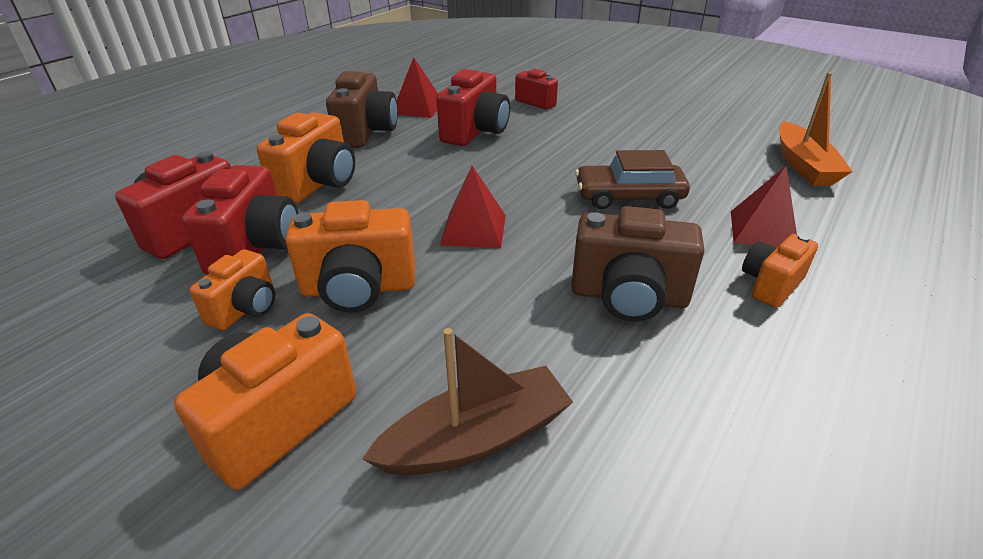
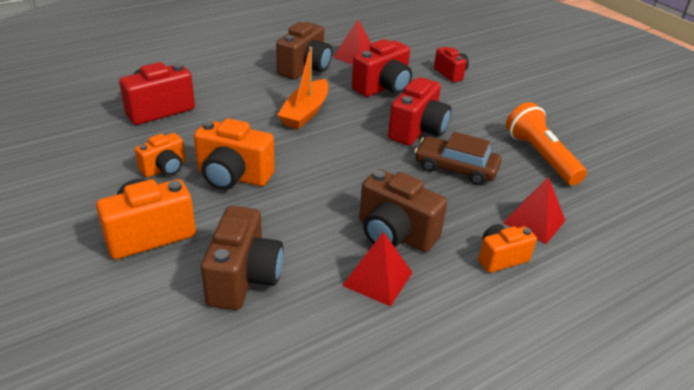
camera: 20 degrees right, 0 degrees up
red camera [182,165,299,274] -> red camera moved to [388,77,451,146]
orange camera [257,113,355,204] -> none
brown boat [362,328,573,476] -> brown camera [201,206,283,310]
red pyramid [440,166,506,248] -> red pyramid moved to [342,232,412,307]
orange boat [779,72,853,186] -> orange boat moved to [277,47,328,129]
none -> orange flashlight [506,102,587,185]

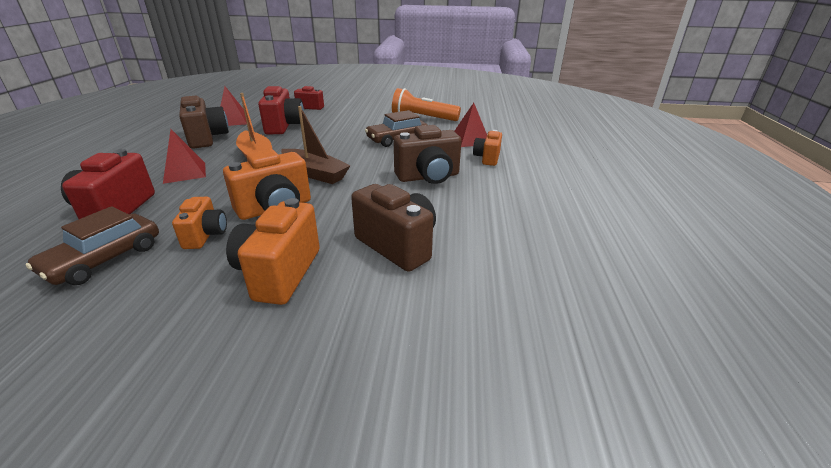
camera: 50 degrees left, 5 degrees down
red pyramid [342,232,412,307] -> red pyramid moved to [163,129,206,184]
red camera [388,77,451,146] -> none
none -> brown car [26,206,159,285]
none -> brown boat [281,106,351,184]

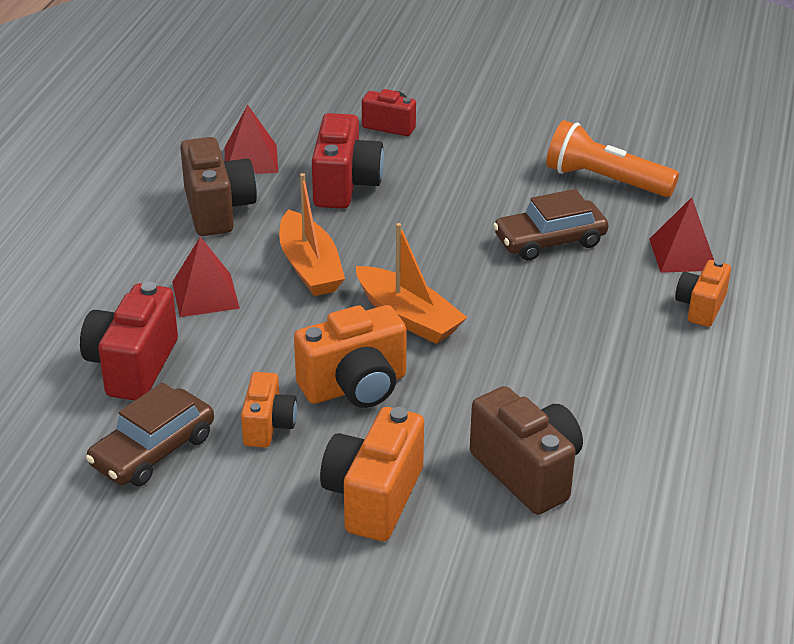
camera: 10 degrees right, 5 degrees up
brown boat [281,106,351,184] -> orange boat [356,223,468,344]
brown camera [394,125,462,184] -> none

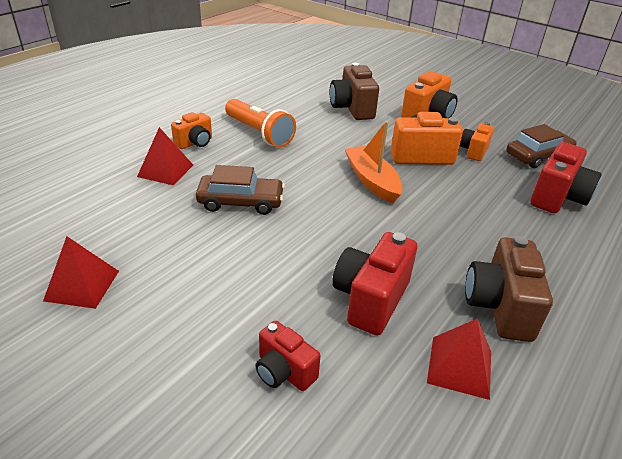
camera: 160 degrees left, 0 degrees up
red pyramid [172,237,240,317] -> red pyramid moved to [43,236,119,309]
orange boat [279,173,345,296] -> none
orange flashlight [546,120,679,197] -> orange flashlight moved to [225,99,296,147]

